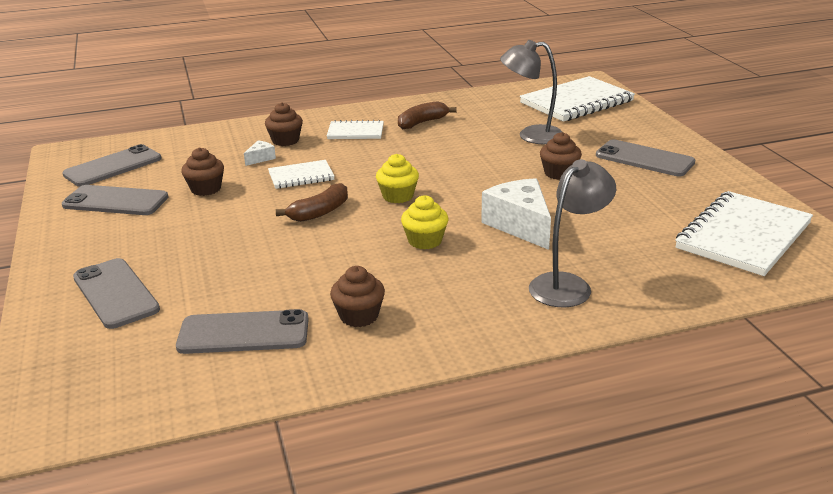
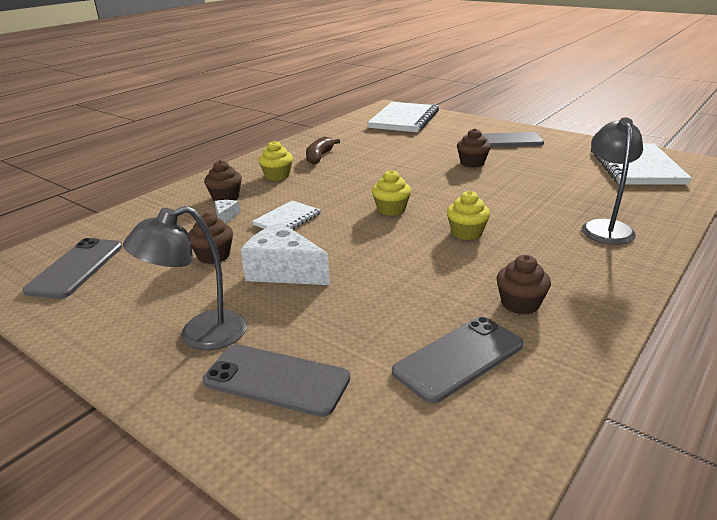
camera: 35 degrees left, 0 degrees up
grey phone [62,185,168,215] -> none
brown banana [276,183,348,222] -> none
white notebook [327,120,384,139] -> yellow cupcake [258,141,293,181]
white cheese [481,178,551,250] -> white cheese moved to [241,222,330,285]
grey lamp [500,40,562,144] -> grey lamp moved to [123,206,247,350]

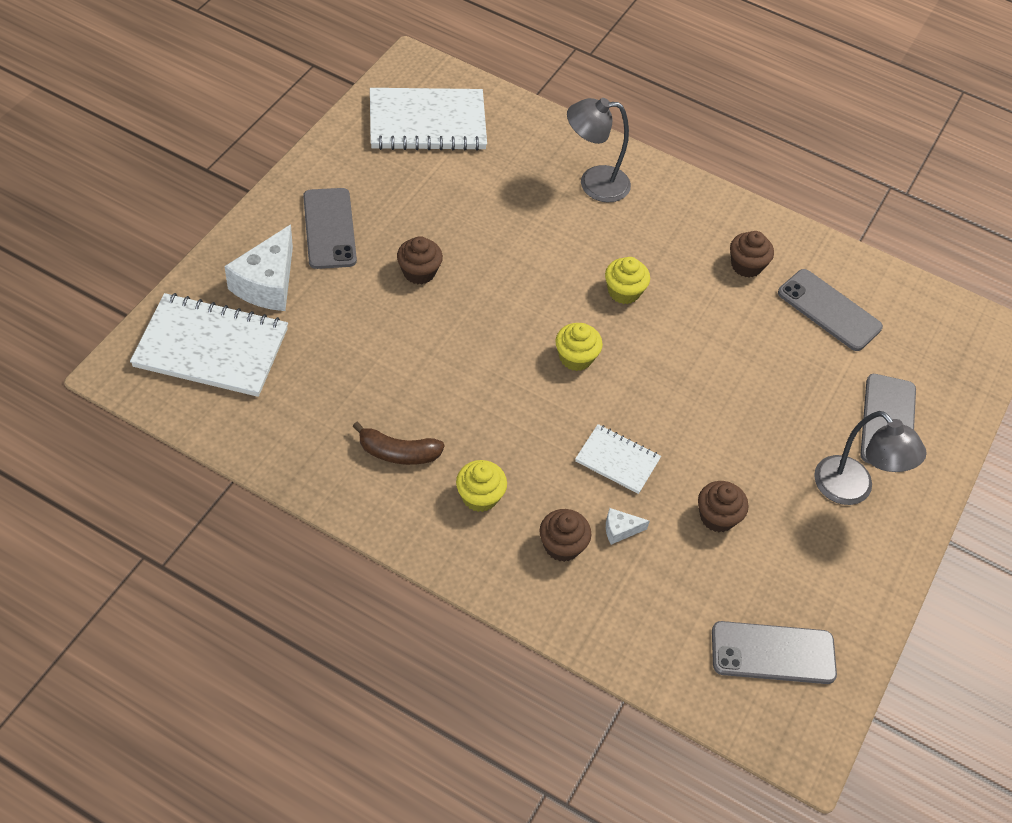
camera: 105 degrees left, 25 degrees up
white cheese [241,222,330,285] -> white cheese moved to [224,225,293,311]

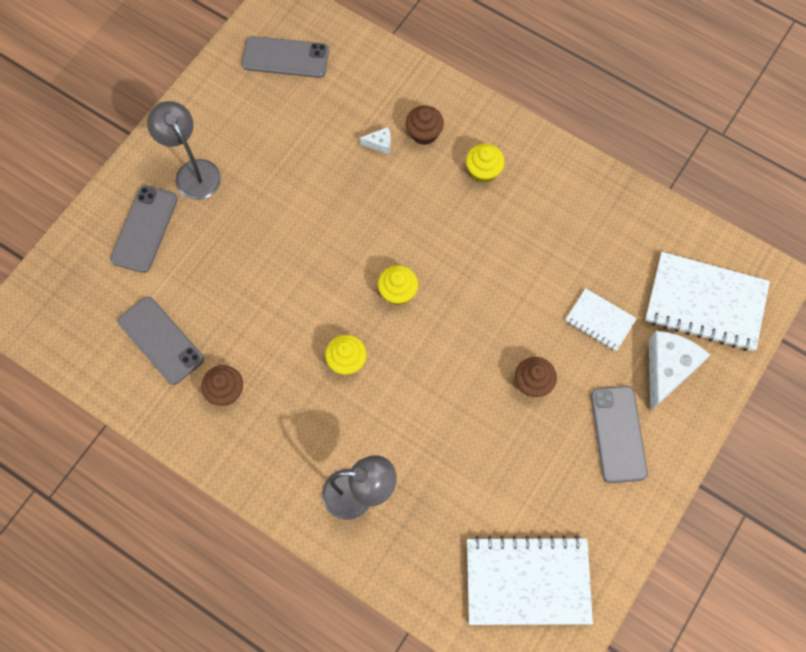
camera: 170 degrees left, 15 degrees up
brown banana [353,422,445,465] -> none
white notebook [575,424,661,494] -> white notebook moved to [565,288,637,351]
brown cupcake [698,481,749,532] -> none

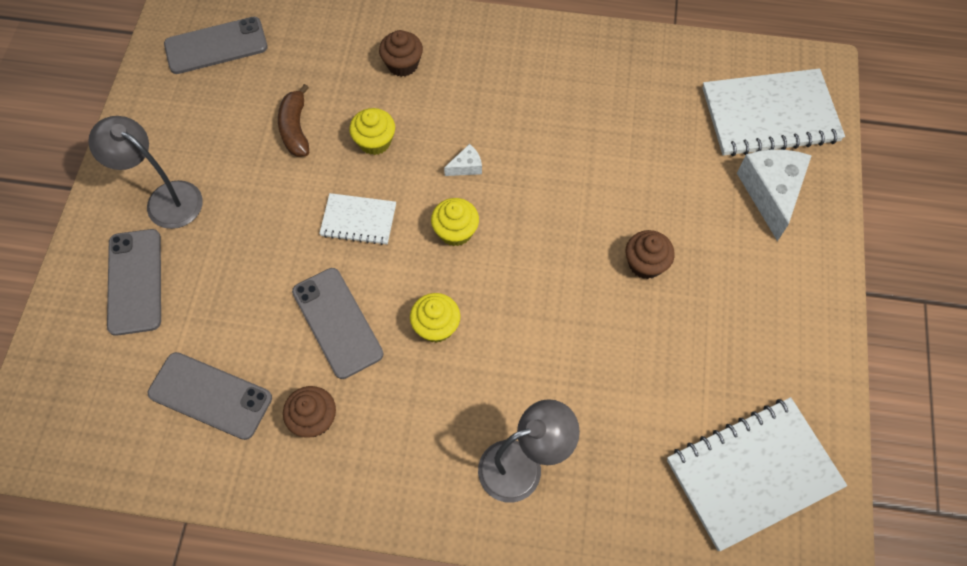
camera: 25 degrees left, 5 degrees down
white cheese [359,127,391,155] -> white cheese moved to [444,144,482,176]
yellow cupcake [466,144,505,183] -> yellow cupcake moved to [350,108,395,155]
white notebook [565,288,637,351] -> white notebook moved to [319,193,396,245]
grey phone [591,386,648,483] -> grey phone moved to [292,268,383,379]
none -> brown banana [278,84,309,157]

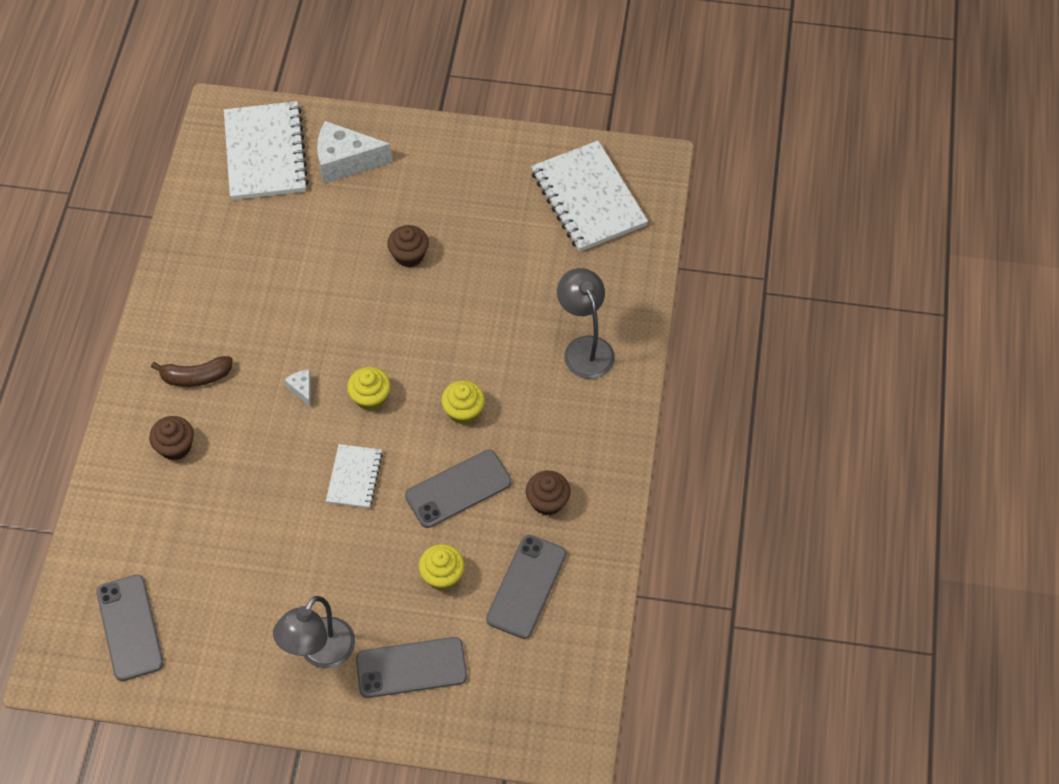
camera: 90 degrees left, 5 degrees down
brown banana [278,84,309,157] -> brown banana moved to [151,356,233,387]
yellow cupcake [350,108,395,155] -> yellow cupcake moved to [419,544,465,590]

